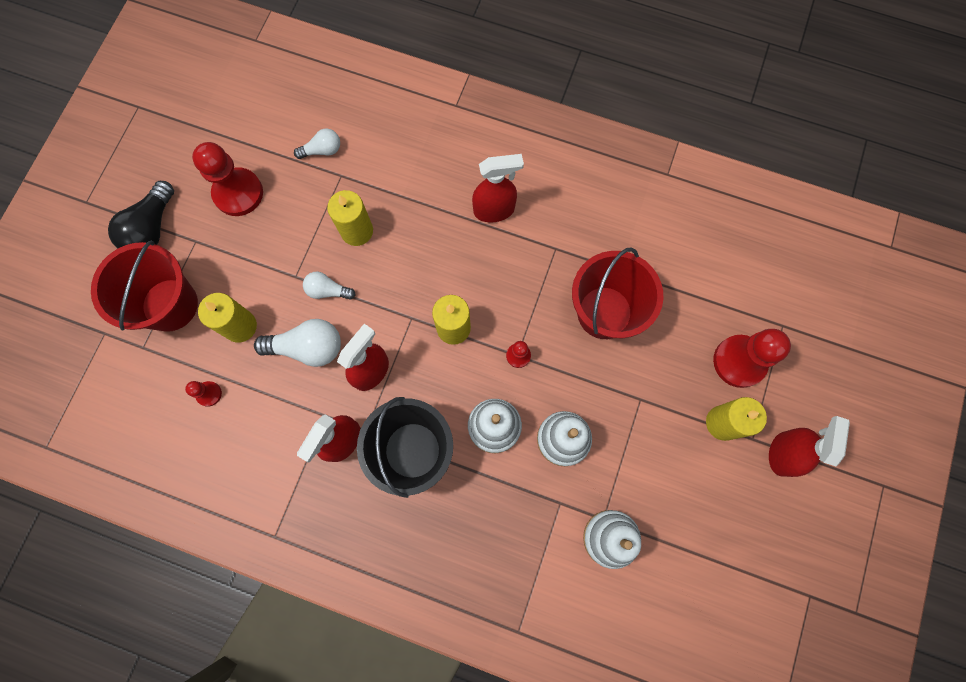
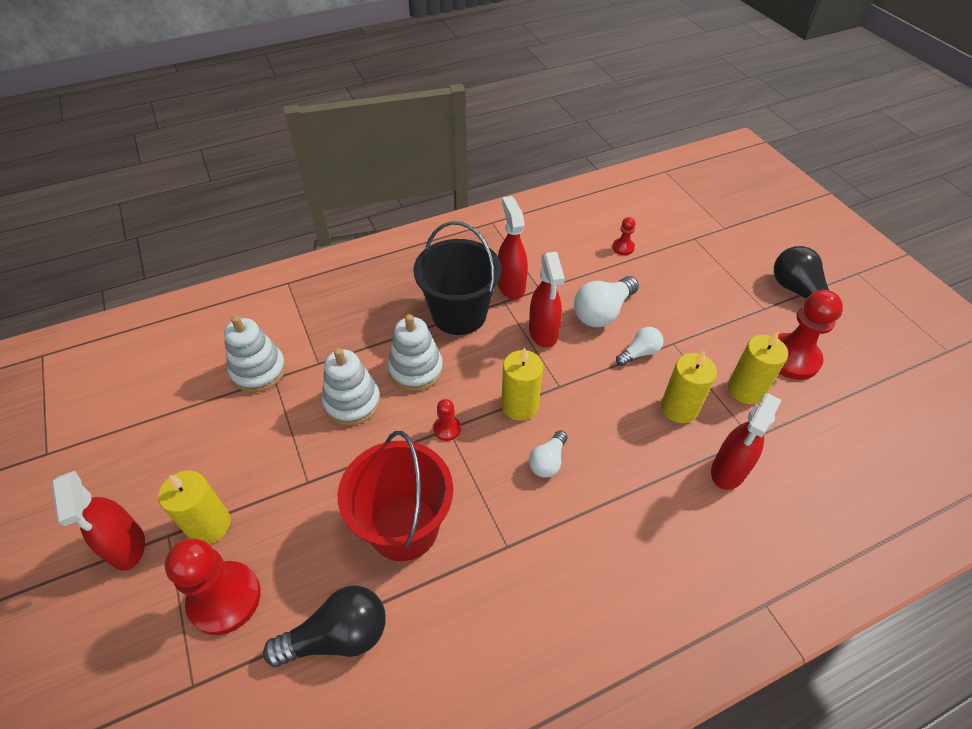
camera: 135 degrees right, 25 degrees down
red bucket [91,241,198,332] -> none
yellow candle [198,293,257,343] -> yellow candle moved to [728,331,788,404]
white light bulb [294,129,340,159] -> white light bulb moved to [529,430,567,478]
red spray bottle [472,154,524,222] -> red spray bottle moved to [711,393,781,490]
none -> black light bulb [263,586,385,667]

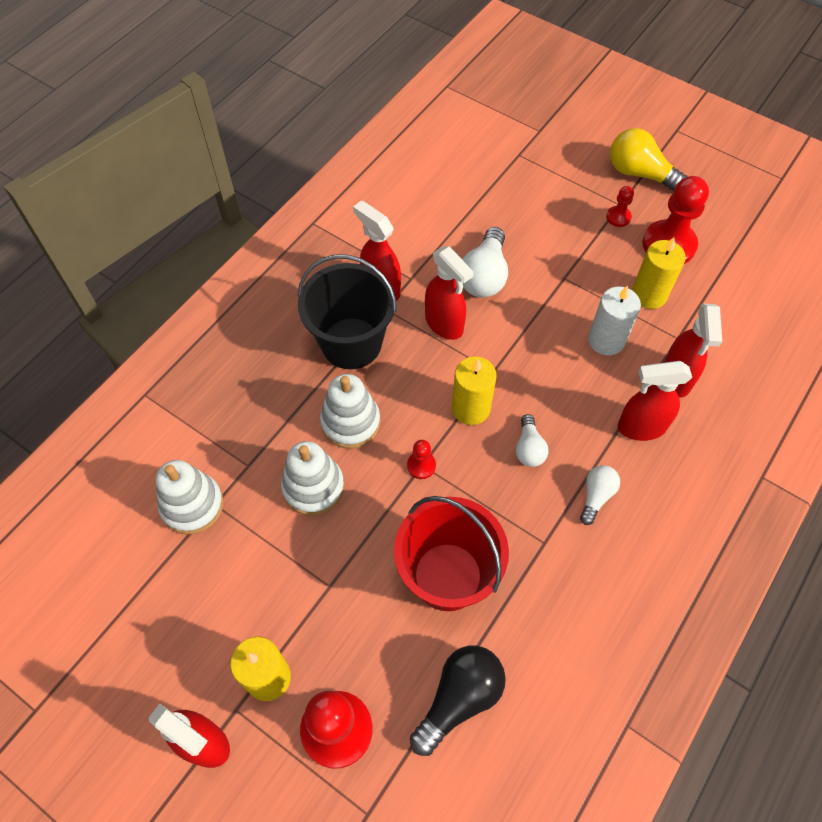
camera: 30 degrees left, 10 degrees up
red pawn [612,217,636,255] -> red pawn moved to [606,186,634,227]
white light bulb [616,327,663,366] -> white light bulb moved to [580,465,620,525]
yellow candle [661,351,717,423] -> white candle [588,285,641,355]
black light bulb [774,246,843,320] -> yellow light bulb [610,128,688,191]
none -> red spray bottle [618,361,692,441]

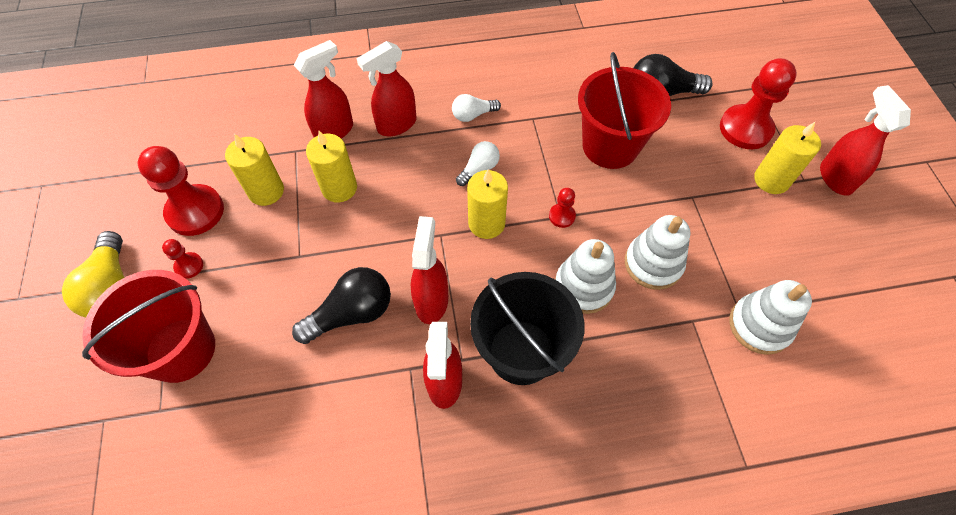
camera: 135 degrees left, 0 degrees up
white light bulb [462,227,508,297] -> black light bulb [292,267,391,344]
white candle [588,285,641,355] -> yellow candle [306,131,357,202]
red spray bottle [618,361,692,441] -> red spray bottle turned 105 degrees clockwise [356,41,417,136]
none -> red bucket [82,270,215,383]

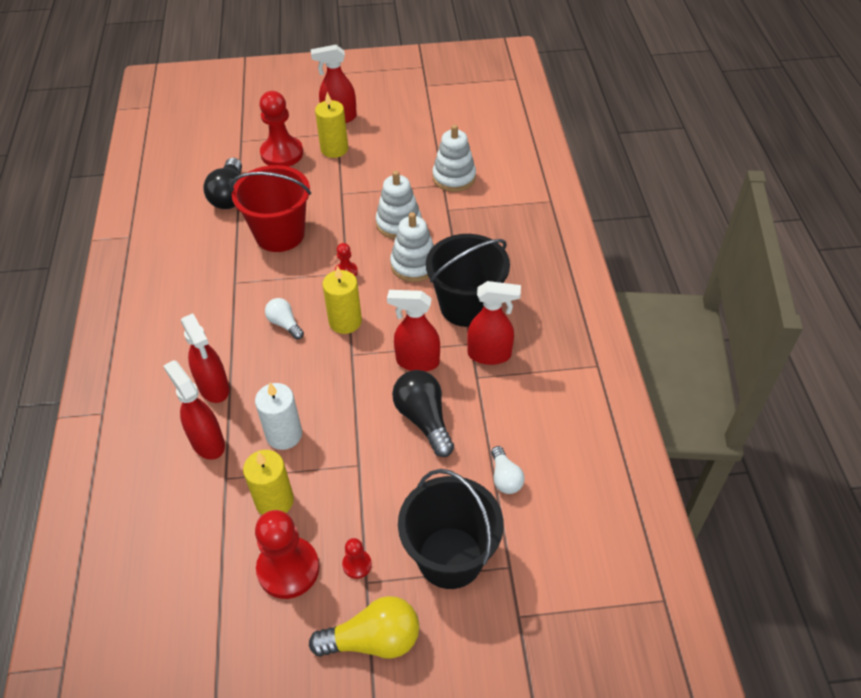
camera: 85 degrees left, 10 degrees down
red bucket [82,270,215,383] -> black bucket [398,469,504,589]
yellow candle [306,131,357,202] -> white candle [255,383,302,450]
white light bulb [452,94,501,122] -> white light bulb moved to [491,446,524,494]

